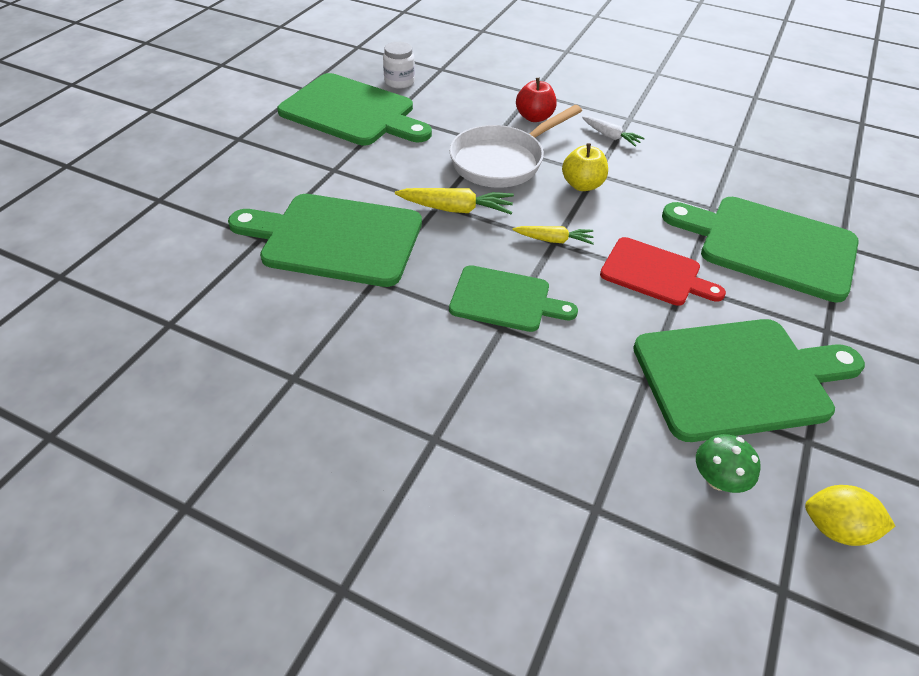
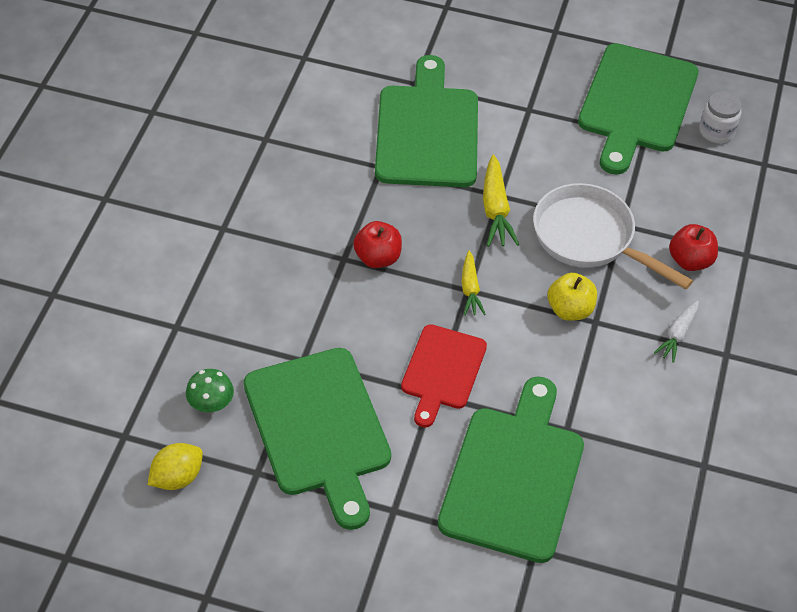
camera: 80 degrees right, 5 degrees up
green cutting board [449,265,578,332] -> red apple [353,221,402,268]
yellow lemon [805,485,895,546] -> yellow lemon turned 45 degrees clockwise [148,443,203,490]

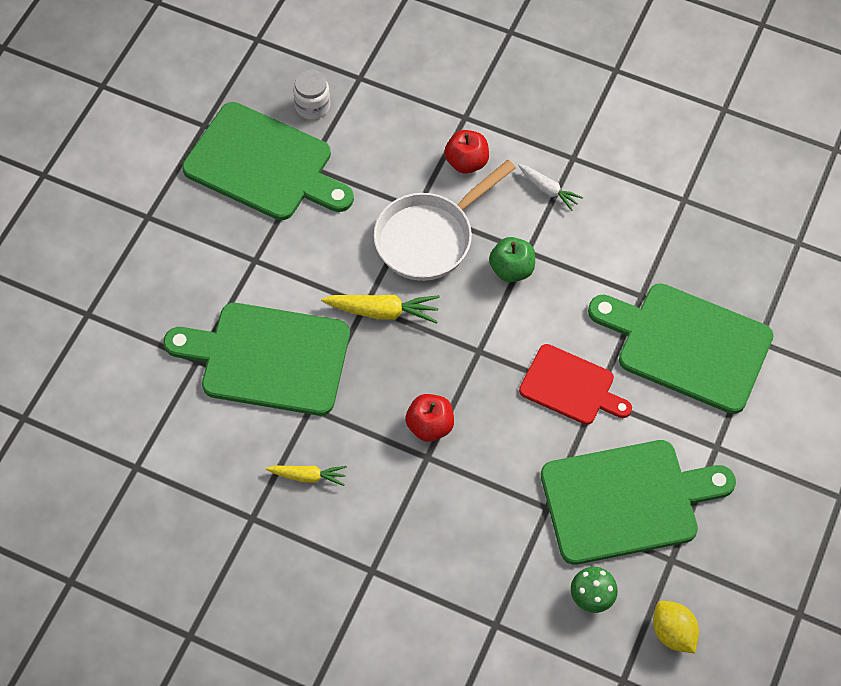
camera: 80 degrees left, 10 degrees up
yellow carrot [461,251,486,316] -> yellow carrot moved to [265,466,347,486]
yellow apple [547,273,597,321] -> green apple [489,237,535,282]

